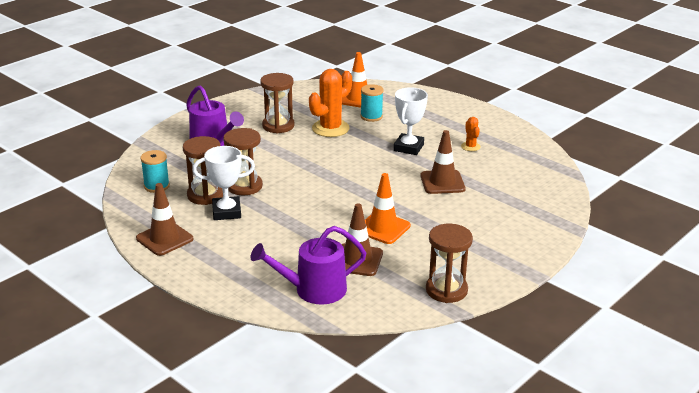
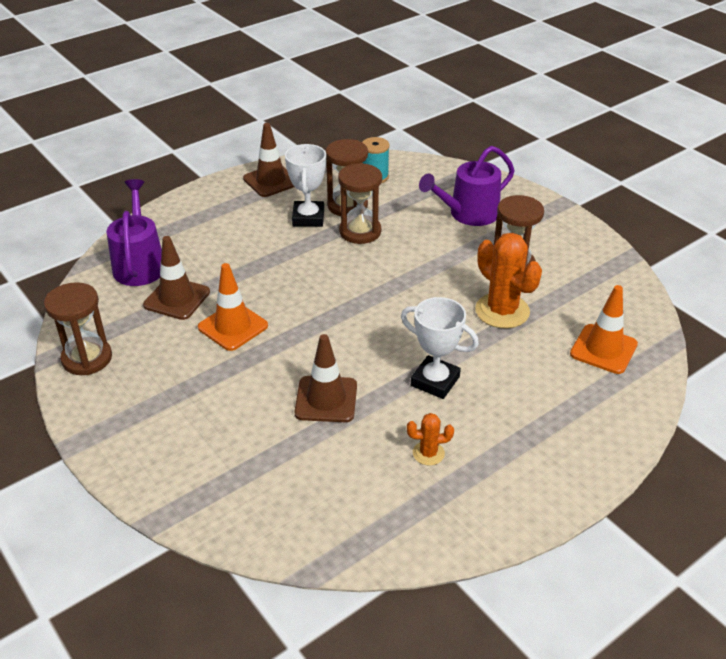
camera: 100 degrees right, 10 degrees up
turquoise spool [360,84,383,122] -> none

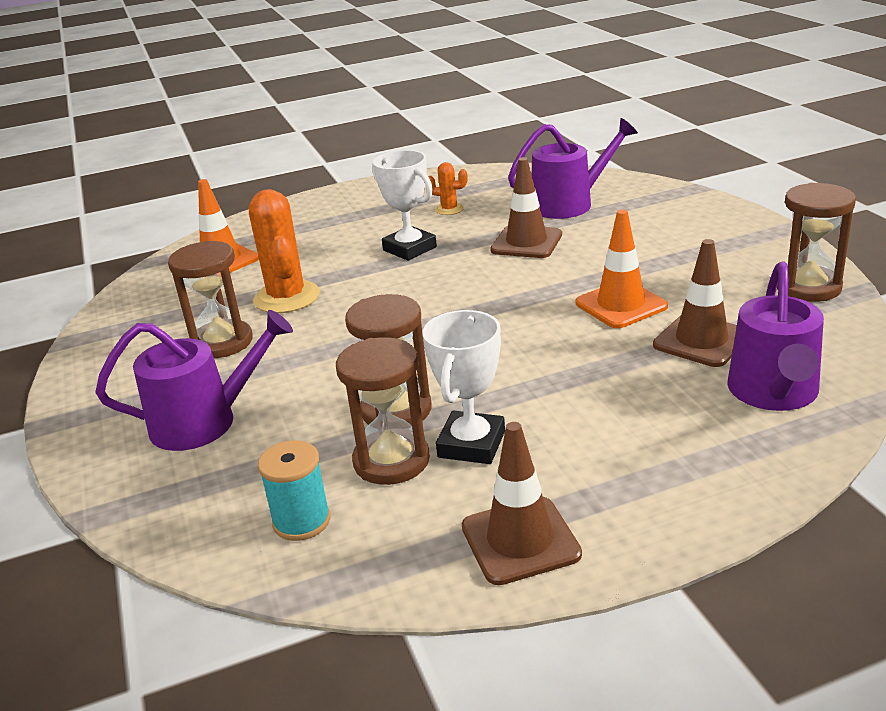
camera: 160 degrees left, 10 degrees down
none -> purple watering can [508,118,638,219]

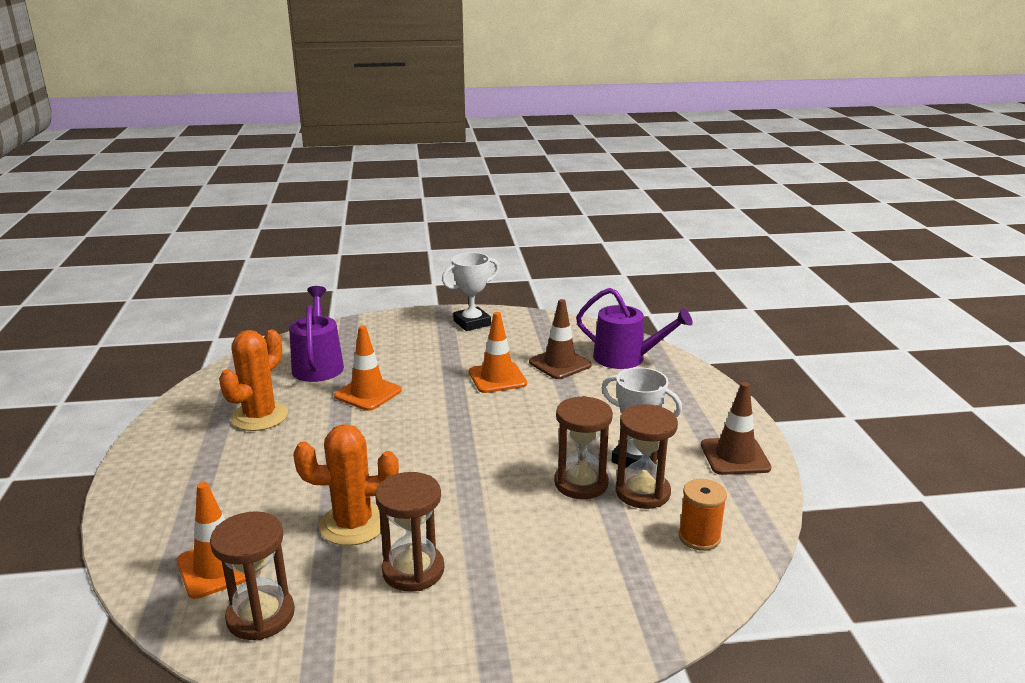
camera: 80 degrees left, 5 degrees down
purple watering can [95,310,293,451] -> none
turquoise spool [258,440,331,541] -> orange spool [679,479,727,551]
white trophy [373,150,437,261] -> white trophy moved to [442,252,500,331]
orange cactus [428,162,468,215] -> orange cactus [219,330,288,431], size x2.00
brown traffic cone [490,157,562,258] -> orange traffic cone [334,325,402,411]
brown hourglass [777,183,856,302] -> brown hourglass moved to [210,511,295,640]

